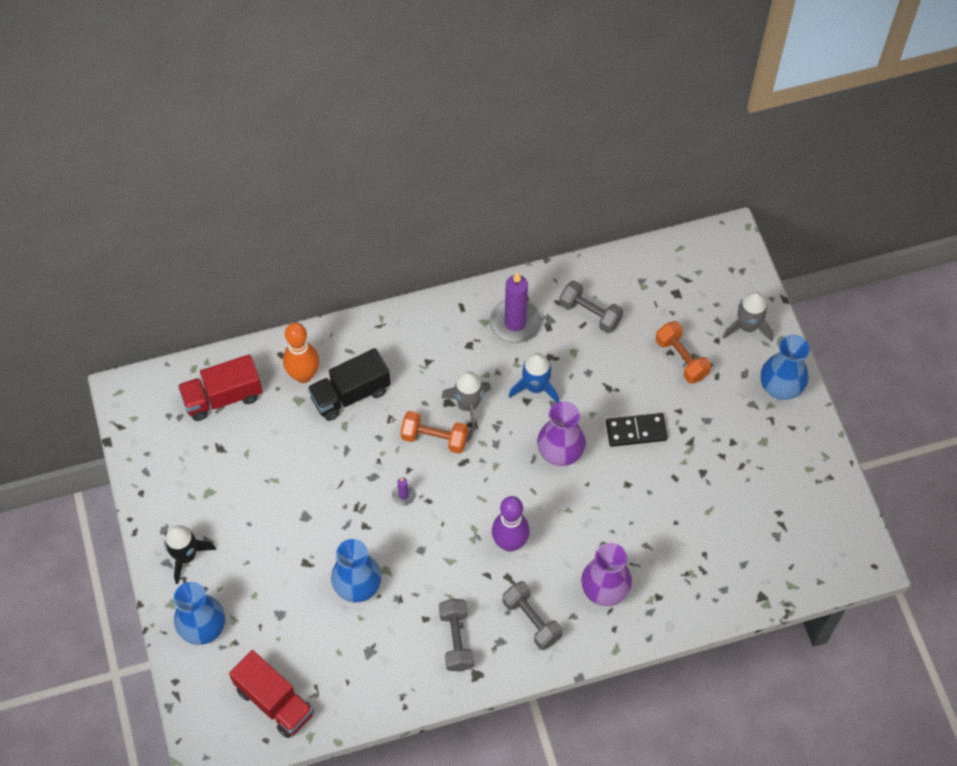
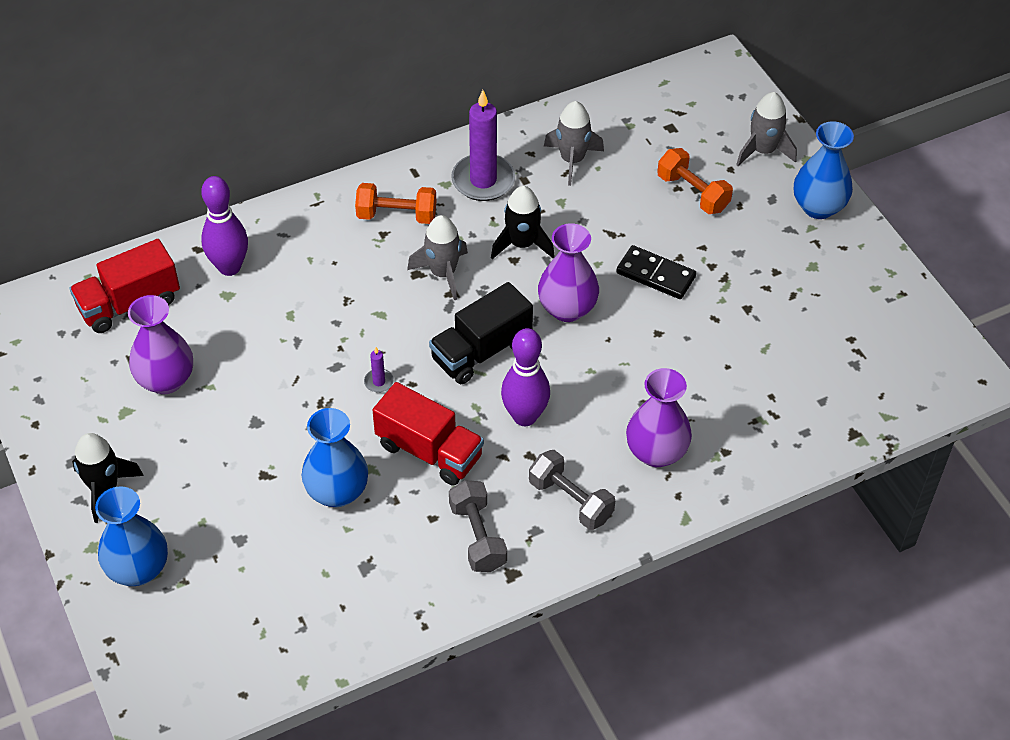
camera: 10 degrees left, 10 degrees down
red truck [229,650,314,738] -> red truck moved to [373,382,484,486]
orange bowling pin [283,322,319,383] -> purple bowling pin [201,176,248,276]
black truck [308,348,391,421] -> black truck moved to [429,282,533,384]
orange dumbbell [401,411,468,454] -> orange dumbbell moved to [355,183,436,224]
blue rocket [509,353,559,403] -> black rocket [491,186,555,259]
grey dumbbell [559,280,623,333] -> grey rocket [544,101,604,186]
black domino [606,413,667,447] -> black domino turned 45 degrees clockwise [616,245,696,299]
none -> purple vase [128,295,193,394]

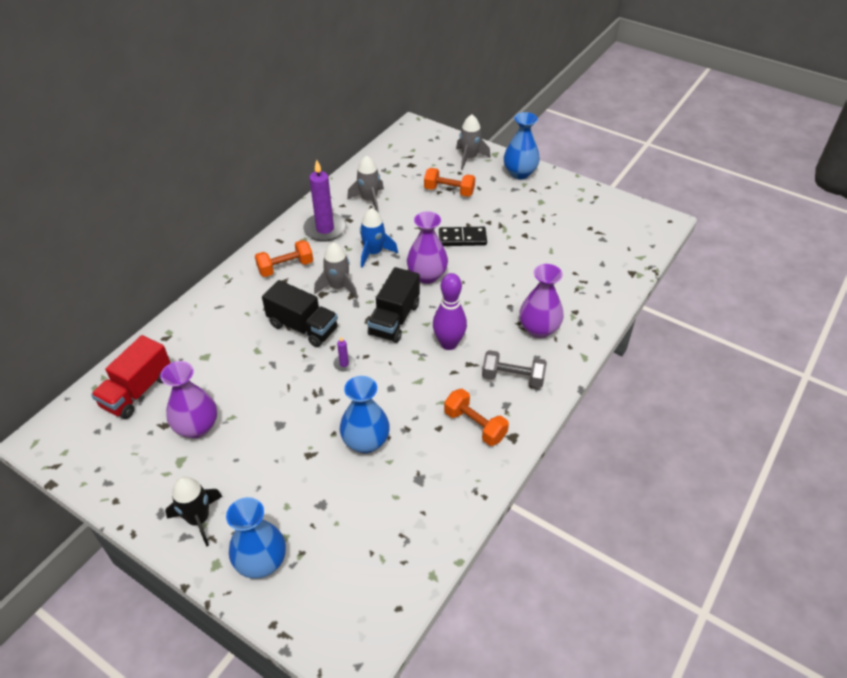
camera: 30 degrees left, 5 degrees down
purple bowling pin [201,176,248,276] -> none
red truck [373,382,484,486] -> none
grey dumbbell [449,480,507,572] -> orange dumbbell [444,389,509,446]
black rocket [491,186,555,259] -> blue rocket [360,208,398,268]
none -> black truck [262,280,338,347]

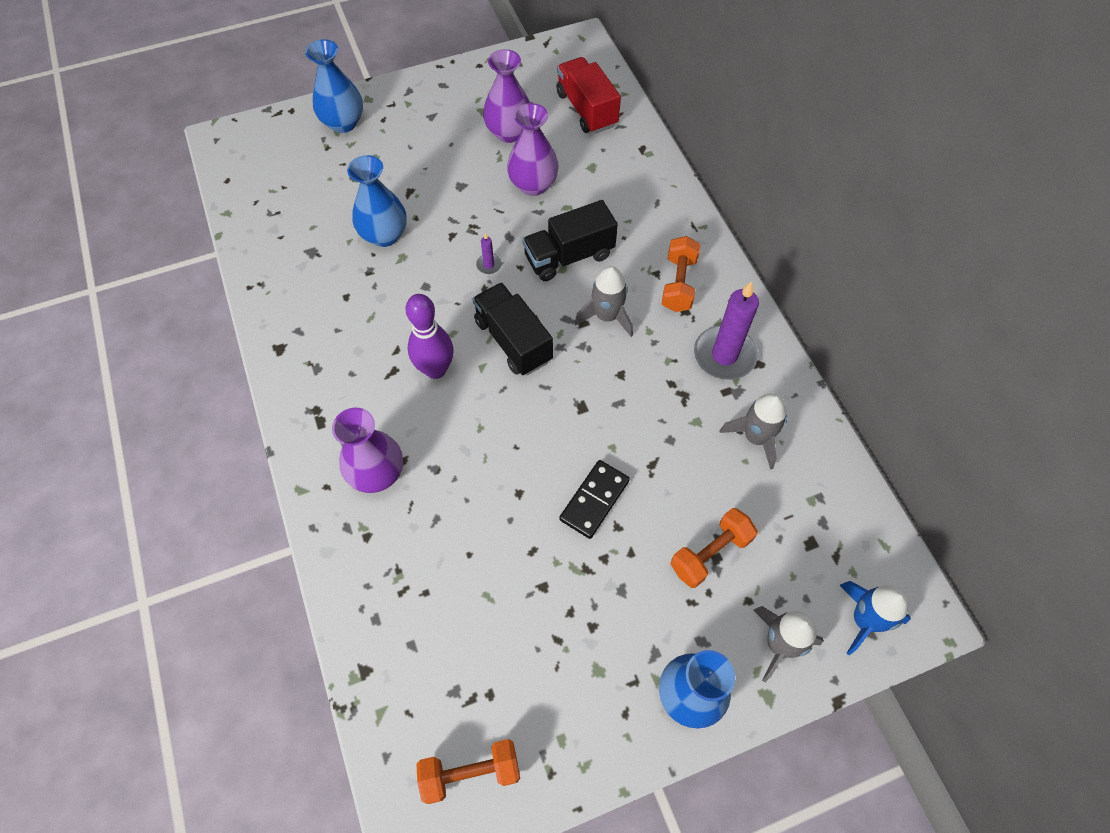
camera: 125 degrees right, 15 degrees up
black rocket [165,476,223,547] -> none
blue rocket [360,208,398,268] -> blue rocket moved to [840,581,911,655]
purple vase [407,211,448,284] -> purple vase moved to [507,103,559,196]
orange dumbbell [444,389,509,446] -> orange dumbbell moved to [416,739,520,804]
grey dumbbell [482,350,547,388] -> none

